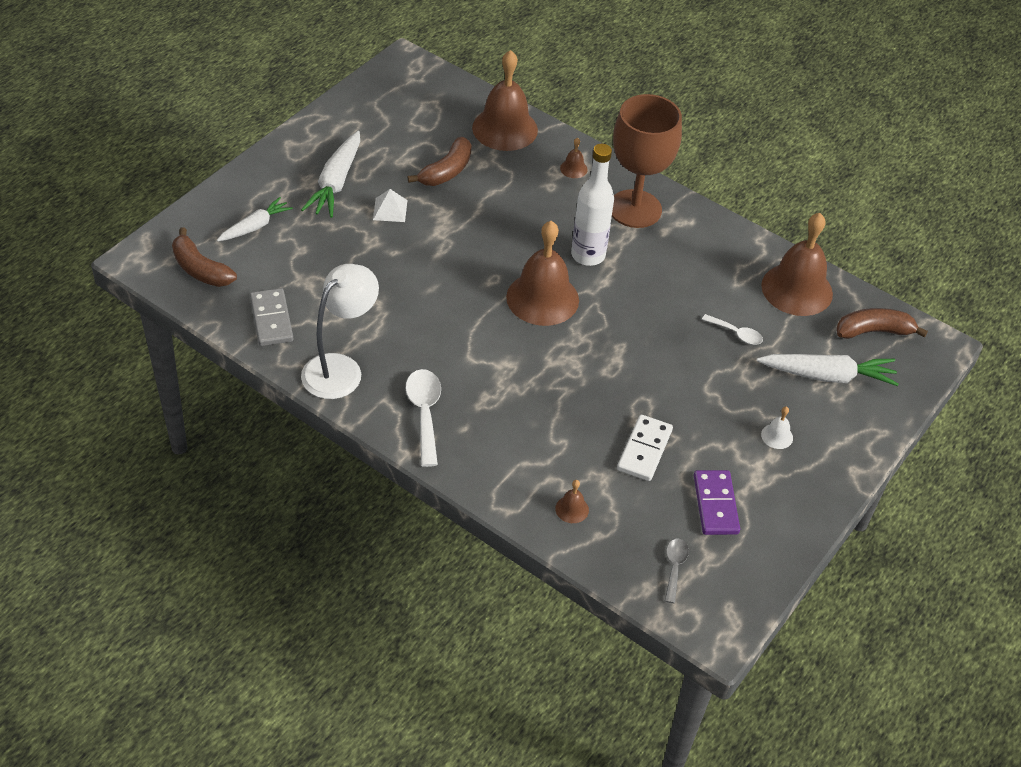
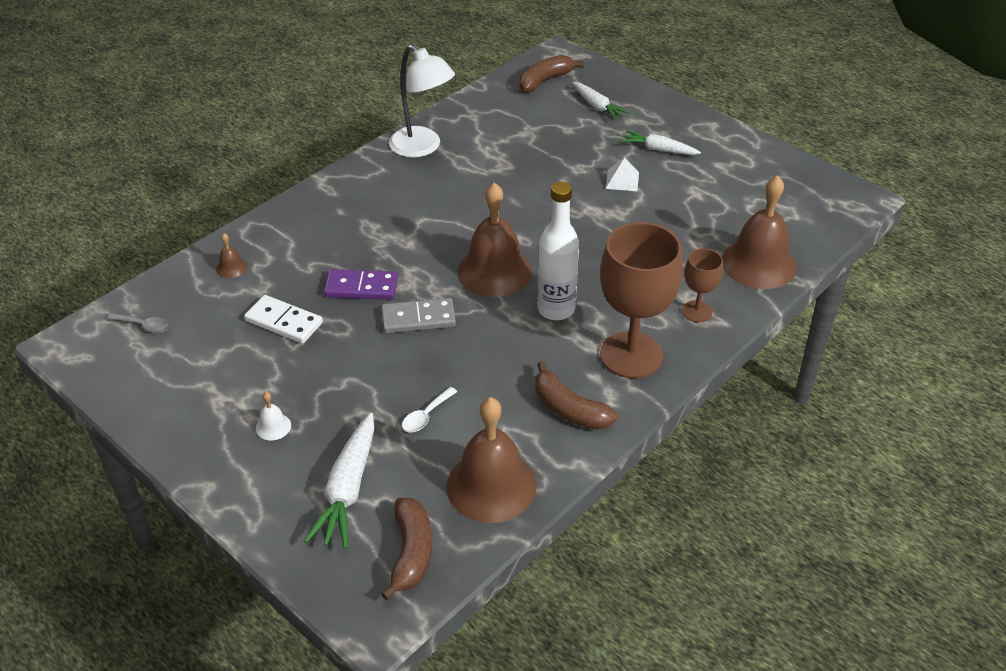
camera: 100 degrees right, 5 degrees down
grey domino [250,288,293,346] -> grey domino moved to [382,298,456,333]
white carrot [301,131,360,218] -> white carrot [621,130,701,155], size x0.65
white spoon [406,369,441,467] -> none
brown banana [408,137,472,186] -> brown banana moved to [535,361,618,430]
brown bell [560,138,588,178] -> brown goblet [682,248,723,322]
purple domino [694,470,740,535] -> purple domino moved to [324,269,398,300]

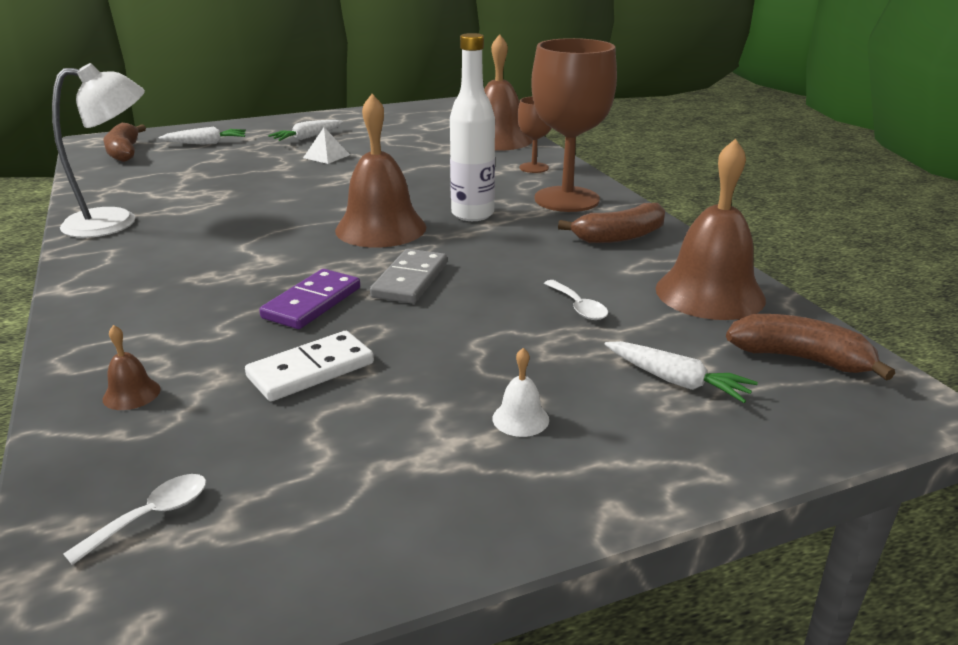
camera: 65 degrees left, 15 degrees down
grey spoon [106,313,171,333] -> white spoon [63,474,206,565]
white carrot [304,412,375,549] -> white carrot [605,341,758,403], size x0.65

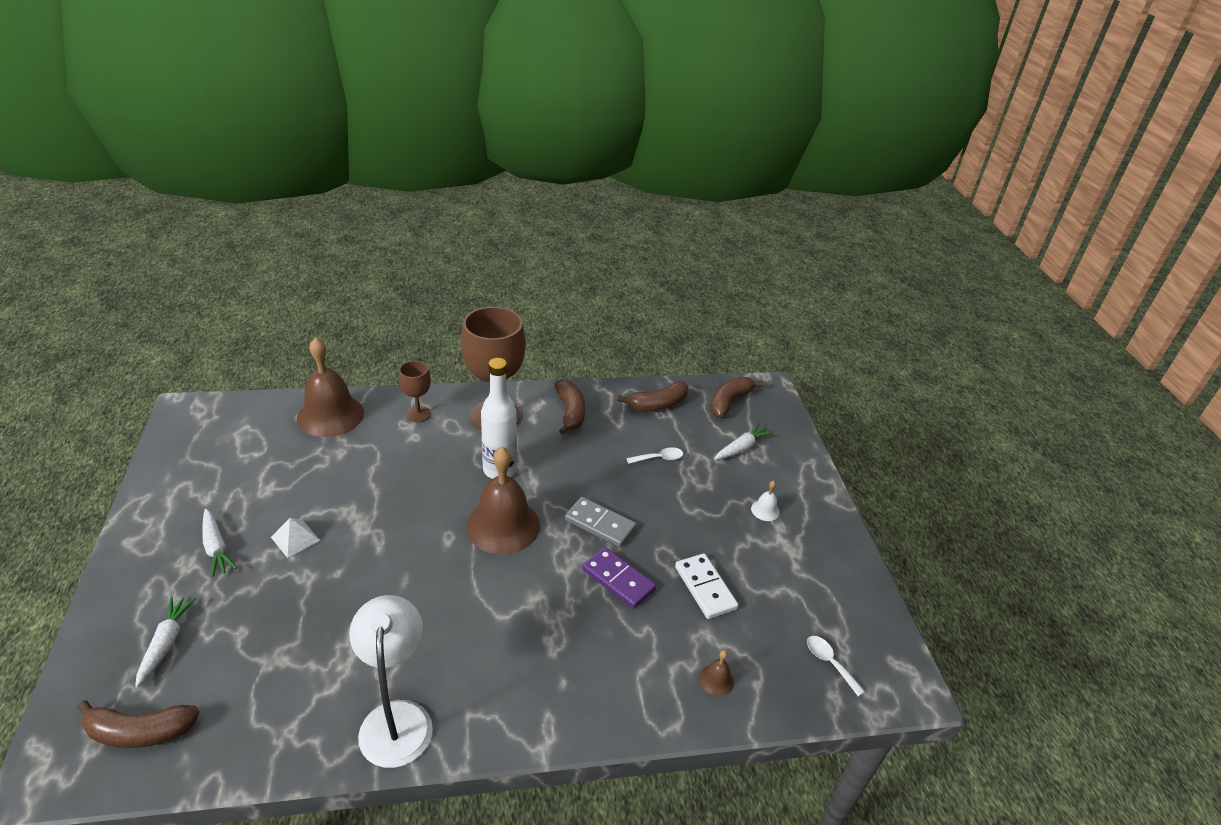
camera: 80 degrees left, 10 degrees up
brown bell [656,138,766,320] -> brown banana [618,381,689,411]

